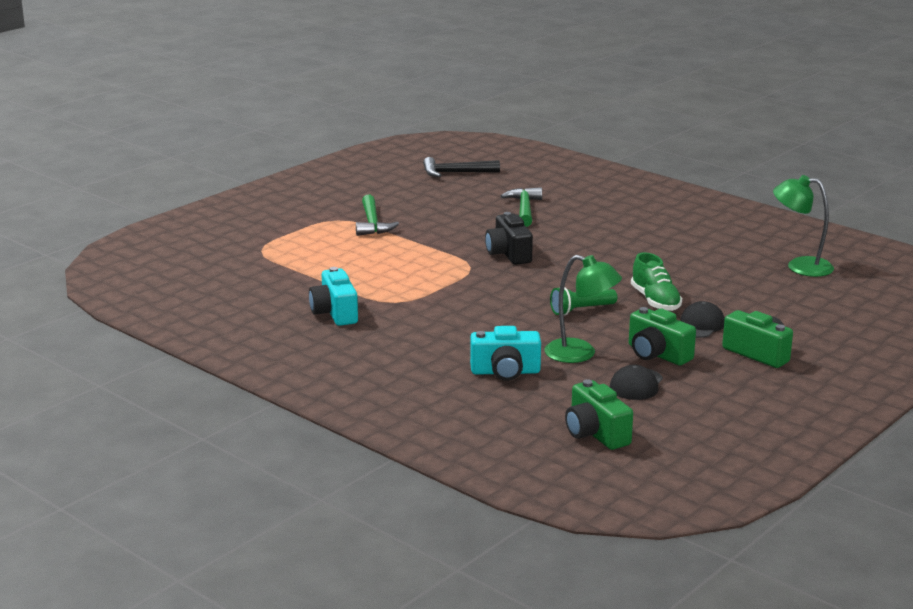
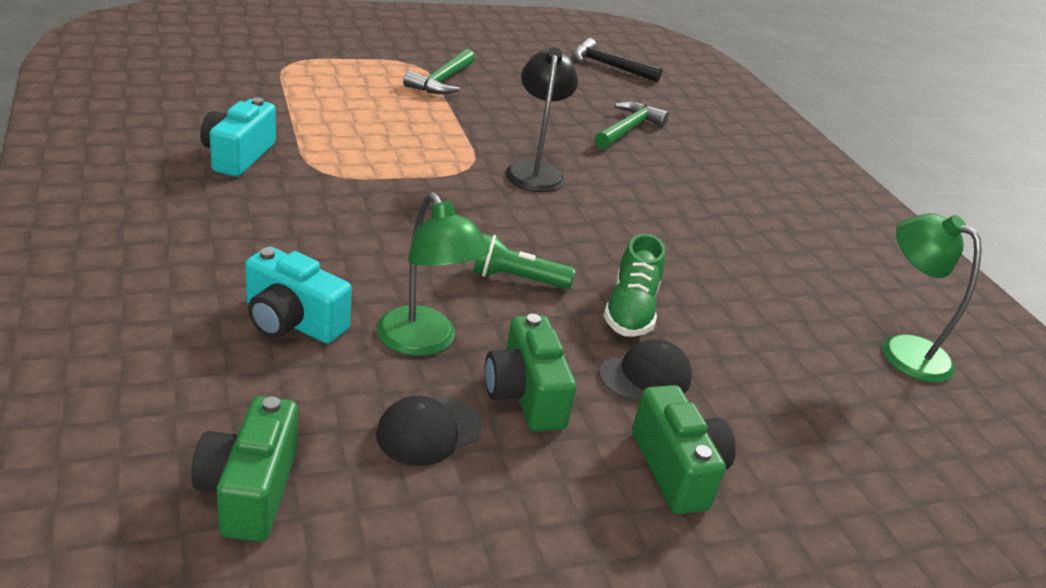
camera: 25 degrees right, 10 degrees up
black camera [485,212,533,265] -> black lamp [506,47,578,192]

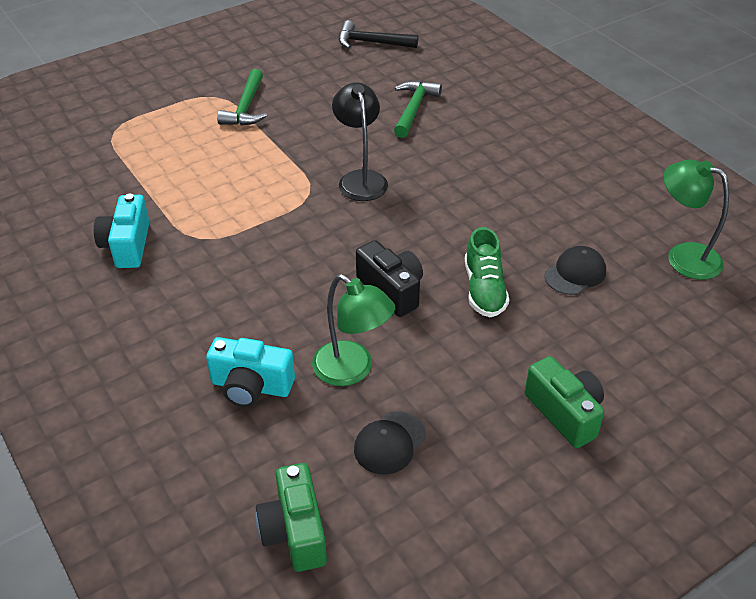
camera: 10 degrees left, 10 degrees up
green flashlight [473,233,575,289] -> black camera [356,240,423,317]
green camera [485,314,577,431] -> none
black cap [599,339,692,401] -> black cap moved to [544,246,606,295]

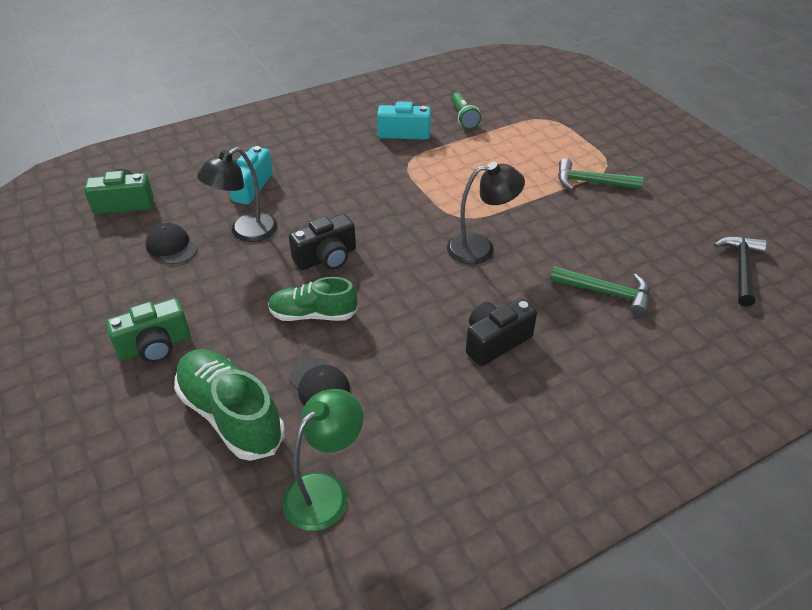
camera: 95 degrees right, 0 degrees up
green lamp [312,274,395,386] -> black lamp [197,147,277,242]
none -> green shoe [174,349,285,461]
none -> green flashlight [451,93,481,129]
none -> black camera [466,298,537,366]

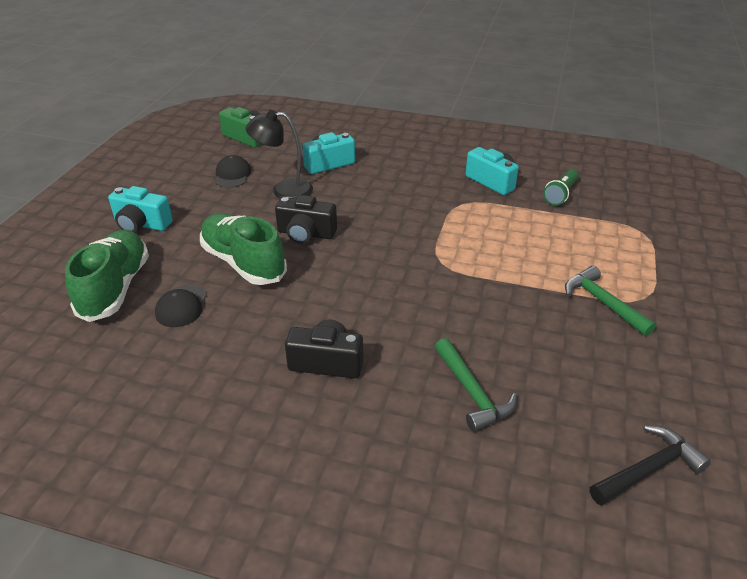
camera: 45 degrees right, 5 degrees down
green camera [106,298,190,363] -> turquoise camera [108,186,173,233]
green shoe [268,277,358,321] -> green shoe [200,213,287,285], size x1.51
green lamp [282,389,363,531] -> none
black lamp [447,162,525,264] -> none

